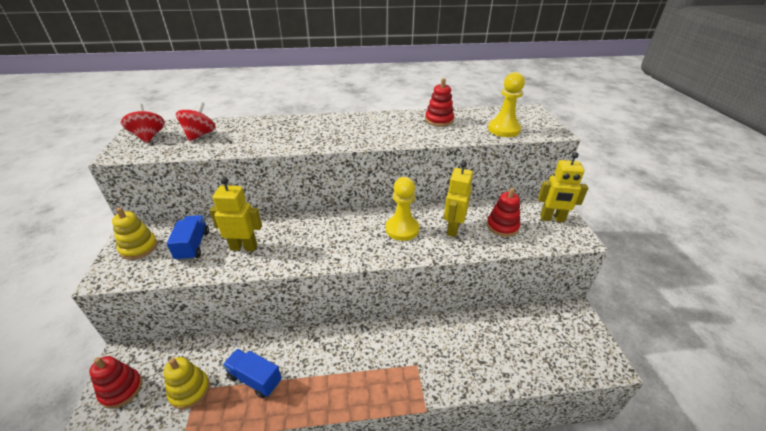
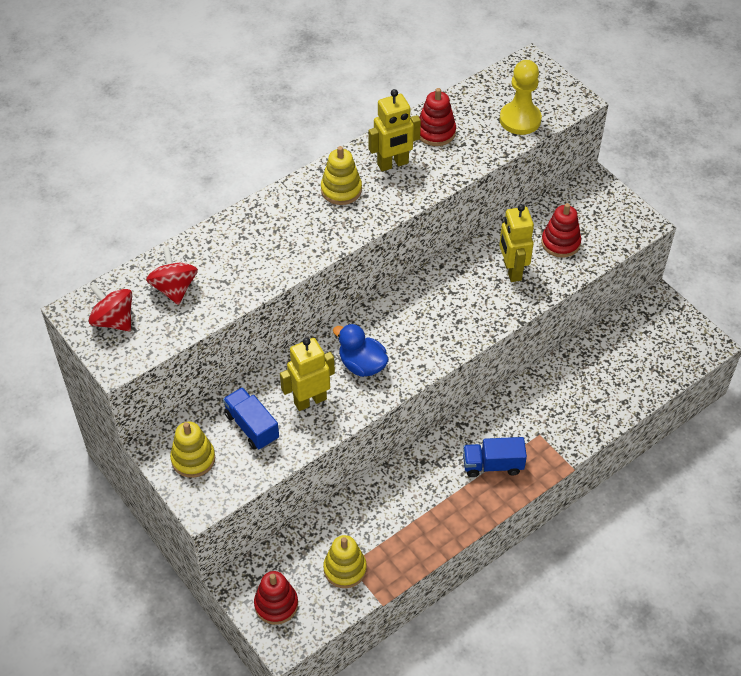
camera: 30 degrees left, 15 degrees up
blue truck [223,349,282,398] -> blue truck moved to [463,437,527,477]
yellow pawn [385,177,419,241] -> none
yellow robot [538,152,588,222] -> yellow robot moved to [368,89,421,171]
none -> yellow stacking toy [321,146,362,205]
none -> blue duck [333,324,389,377]

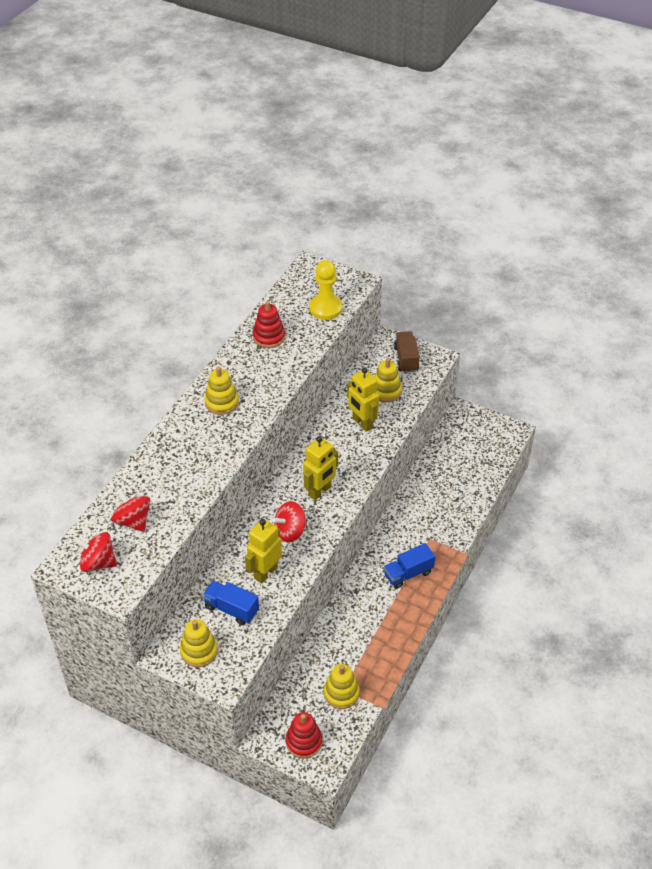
camera: 25 degrees left, 5 degrees down
blue duck [333,324,389,377] -> red spinning top [272,501,307,542]
yellow robot [368,89,421,171] -> yellow robot moved to [303,436,338,500]
red stacking toy [541,203,581,258] -> yellow stacking toy [374,358,402,402]
none -> brown truck [394,331,419,373]

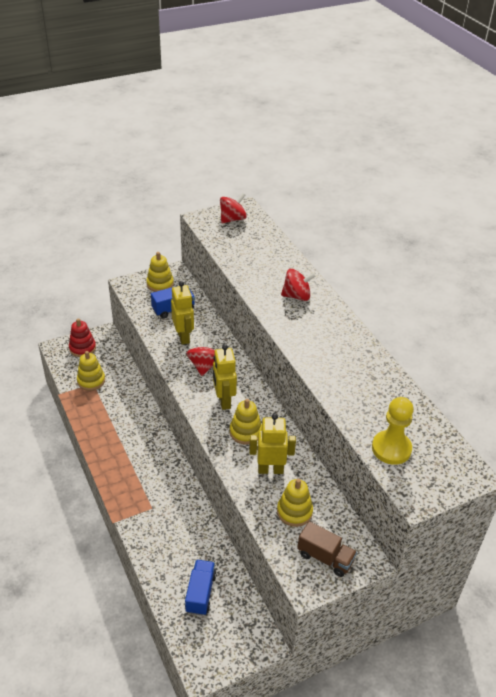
camera: 125 degrees right, 5 degrees down
red spinning top [111,488,151,532] -> red spinning top moved to [281,269,316,301]
yellow stacking toy [204,367,239,415] -> yellow stacking toy moved to [230,399,262,445]
red stacking toy [253,301,285,348] -> none
blue truck [384,543,435,589] -> blue truck moved to [185,560,216,616]

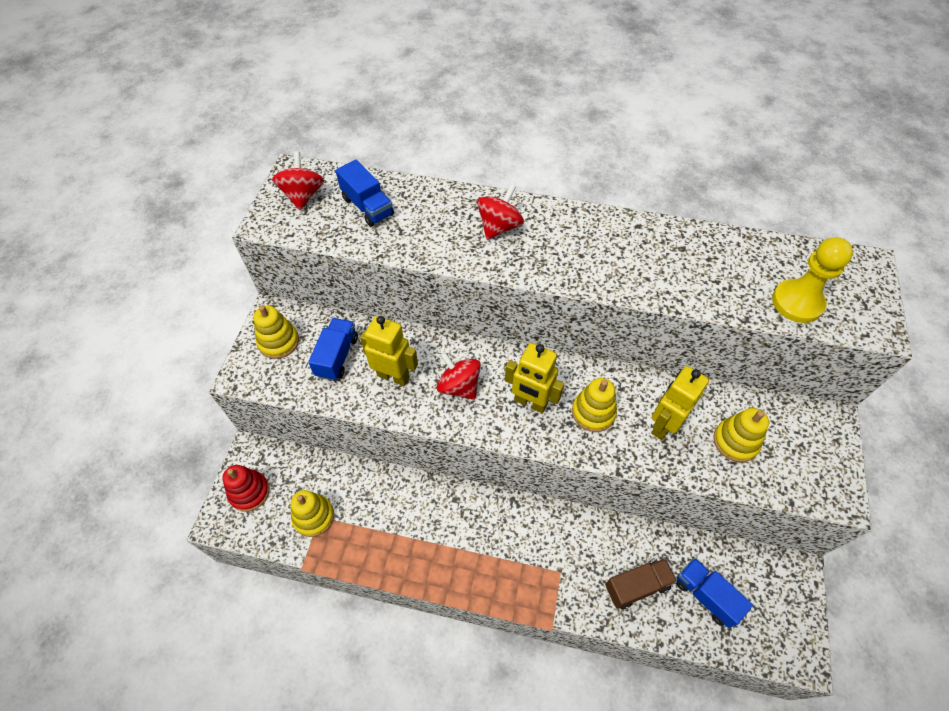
camera: 50 degrees left, 15 degrees up
brown truck [297,521,357,577] -> brown truck moved to [605,558,677,609]
none -> blue truck [336,160,394,226]

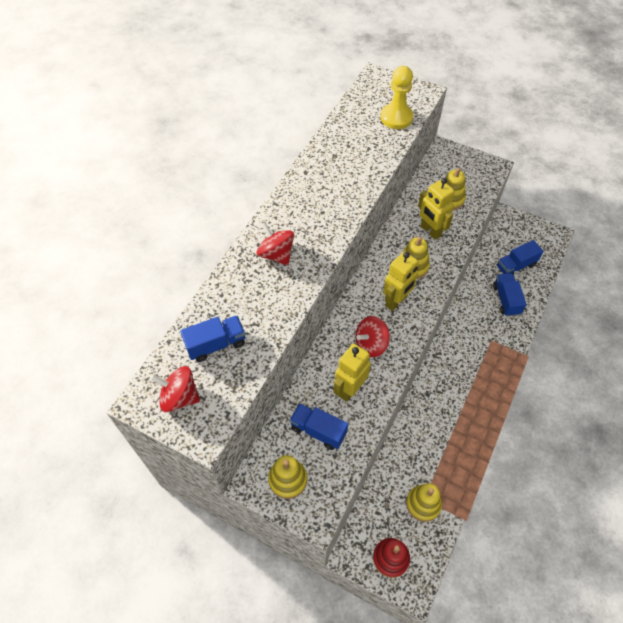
camera: 75 degrees left, 0 degrees up
brown truck [605,558,677,609] -> blue truck [493,273,527,316]

